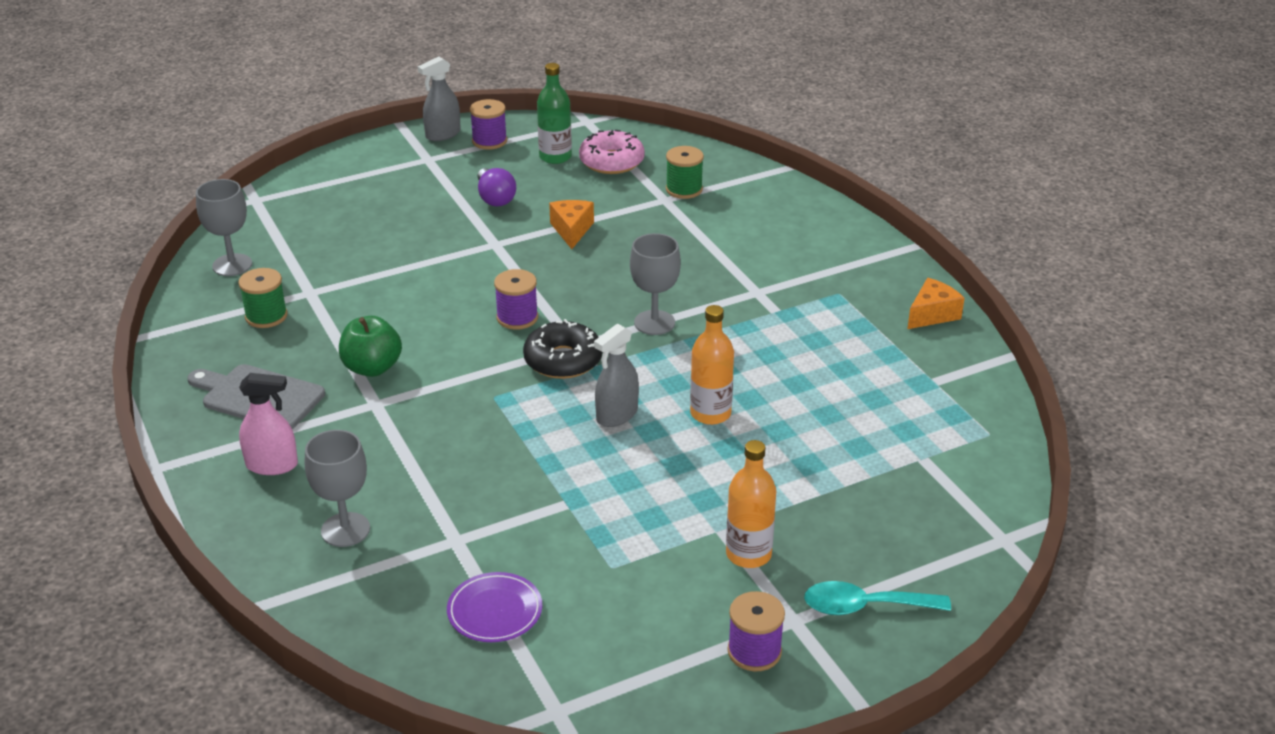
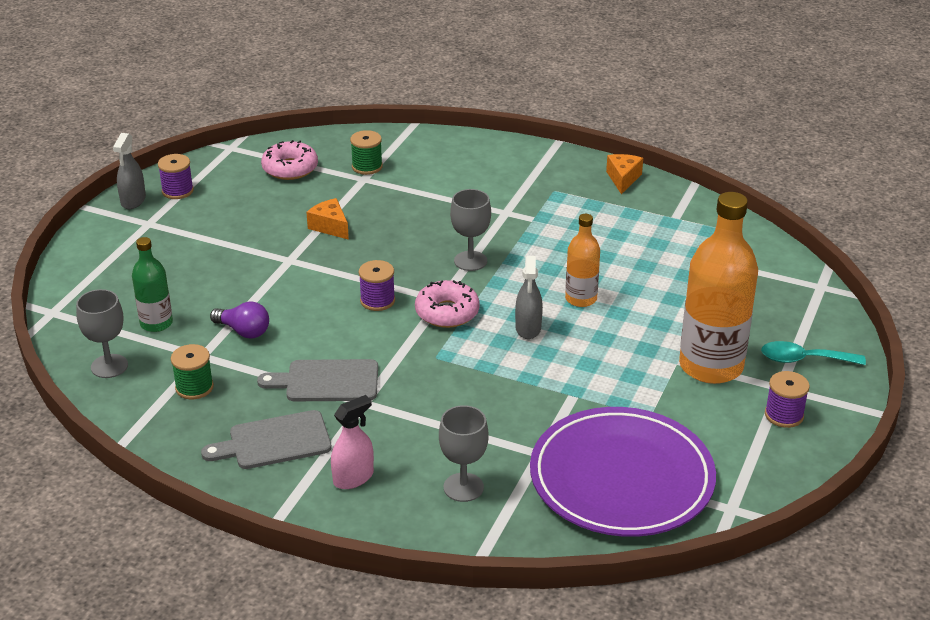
camera: 40 degrees left, 0 degrees up
green apple [339,316,402,377] -> grey cutting board [257,359,378,401]
purple plate [447,572,542,642] -> purple plate [530,407,716,537], size x2.50
purple light bulb [477,168,516,207] -> purple light bulb moved to [210,302,269,338]
black donut [523,319,602,379] -> pink donut [415,280,480,328]
green bottle [537,63,572,164] -> green bottle moved to [132,237,173,332]
orange bottle [726,440,776,568] -> orange bottle [679,192,758,384], size x1.91
turquoise spoon [804,581,951,615] -> turquoise spoon turned 45 degrees clockwise [761,341,866,365]

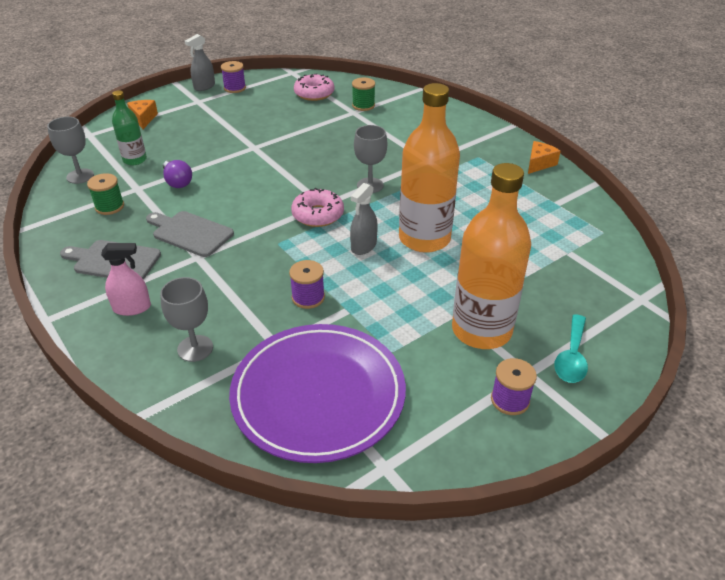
camera: 30 degrees right, 5 degrees up
orange cheese [306,198,349,240] -> orange cheese moved to [127,100,158,129]
purple spool [359,260,395,311] -> purple spool moved to [289,260,325,309]
orange bottle [565,214,600,307] -> orange bottle [399,83,460,253], size x1.91
turquoise spoon [761,341,866,365] -> turquoise spoon turned 105 degrees counterclockwise [554,314,588,383]

